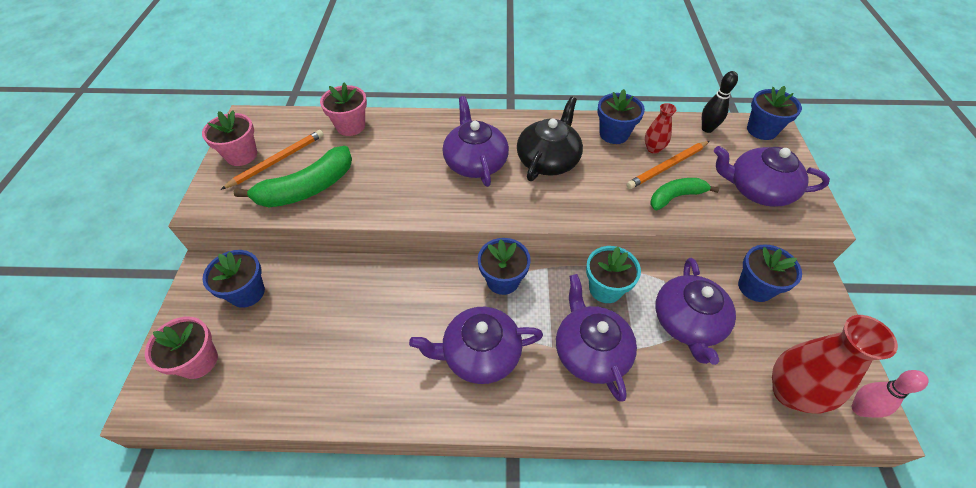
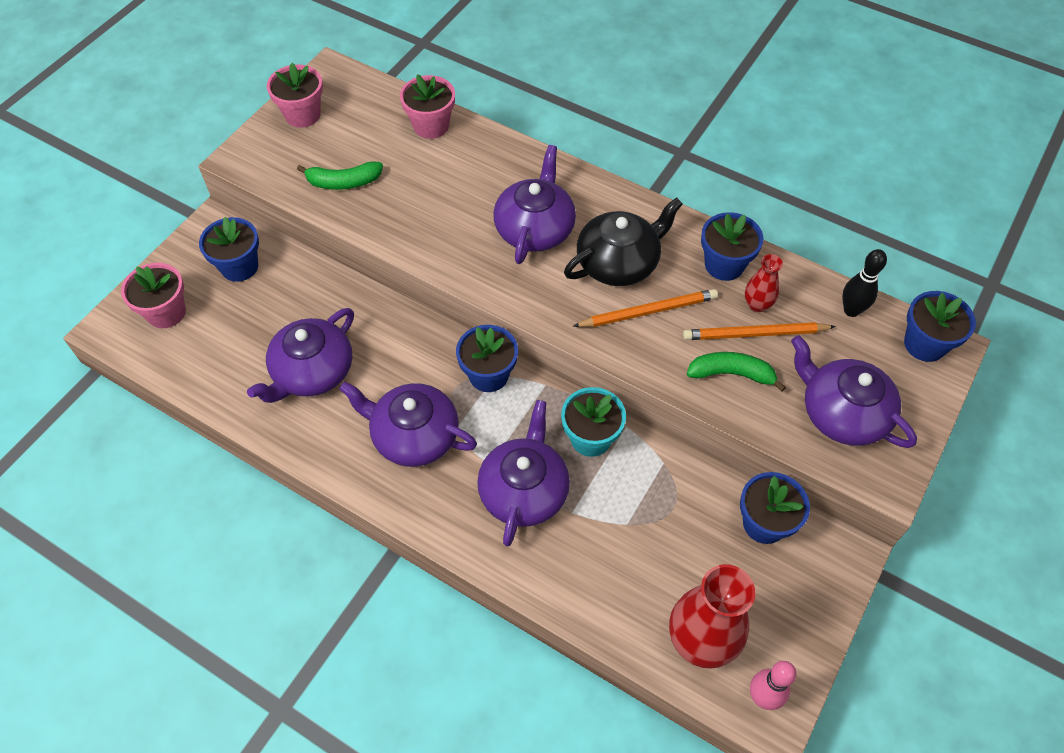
camera: 30 degrees right, 5 degrees up
orange pencil [220,130,324,190] -> orange pencil moved to [573,289,718,327]
green banana [234,146,352,207] -> green banana [297,161,383,190], size x0.62
purple teapot [655,258,736,365] -> purple teapot moved to [247,308,354,403]

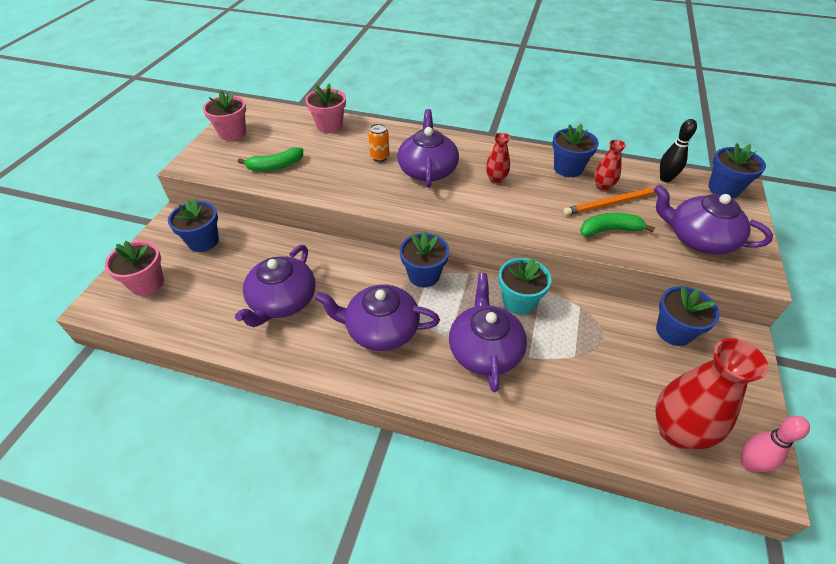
camera: 15 degrees left, 10 degrees down
black teapot [564,198,683,286] -> red vase [486,133,510,184]
orange pencil [573,289,718,327] -> none
none -> orange can [368,123,389,162]

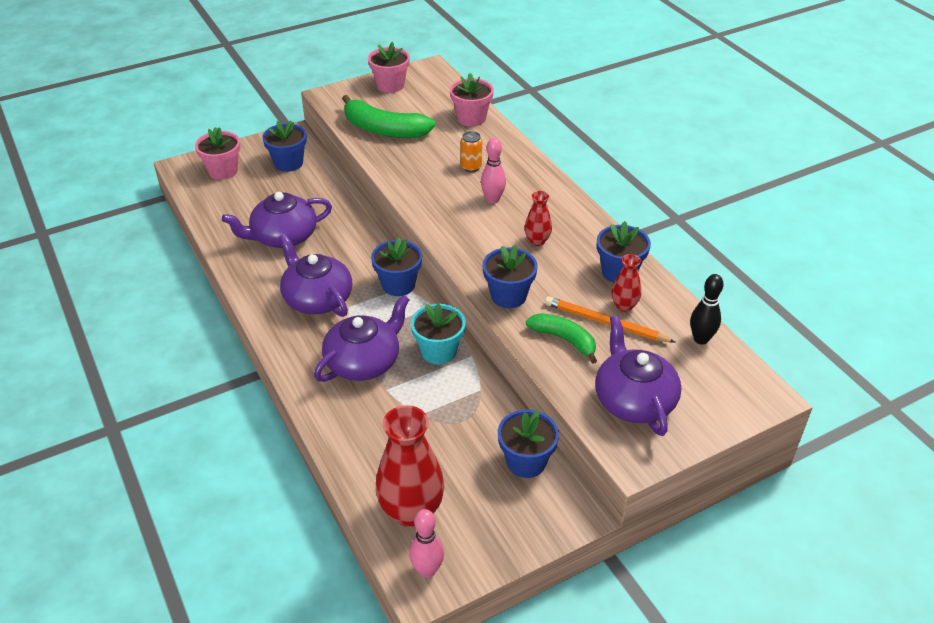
camera: 45 degrees right, 5 degrees down
green banana [238,147,303,171] -> green banana [342,95,436,138], size x1.61
purple teapot [397,109,459,188] -> pink bowling pin [481,138,506,204]
blue flower pot [709,143,766,198] -> blue flower pot moved to [483,245,538,308]

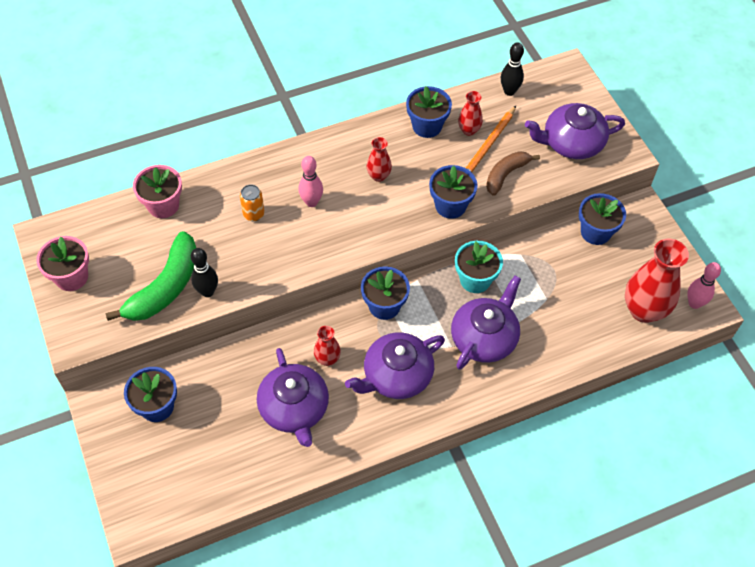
camera: 85 degrees left, 15 degrees up
pink flower pot [195,127,241,180] -> none
purple teapot [314,295,410,382] -> purple teapot turned 75 degrees clockwise [451,276,521,370]
green banana [526,313,597,364] -> brown banana [486,151,540,196]
none -> black bowling pin [191,248,218,297]
none -> red vase [314,326,341,366]

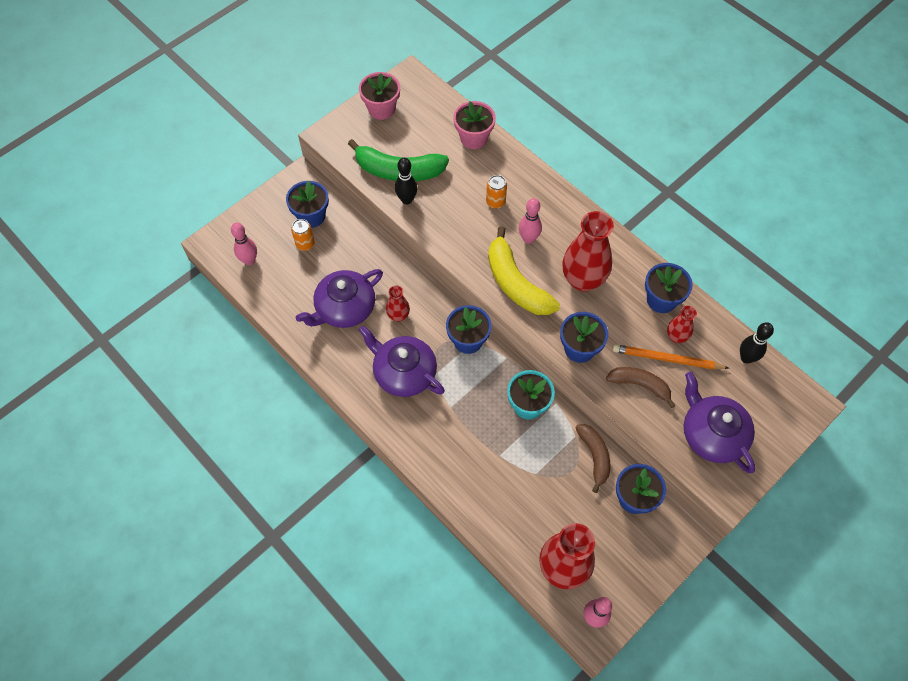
camera: 70 degrees right, 5 degrees up
red vase [367,137,392,182] -> red vase [562,211,614,292], size x1.98
purple teapot [451,276,521,370] -> none
none -> pink bowling pin [231,223,257,265]
none -> orange can [291,219,315,251]
none -> yellow banana [488,226,560,315]
none -> brown banana [576,424,610,493]

